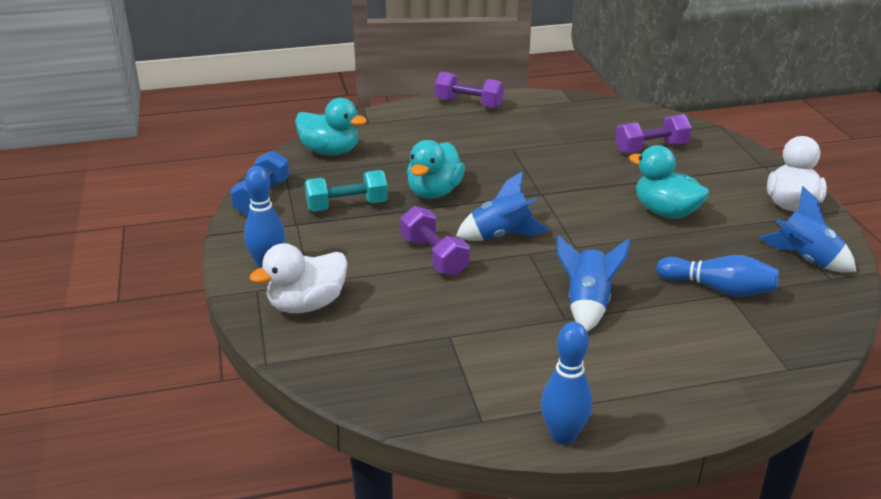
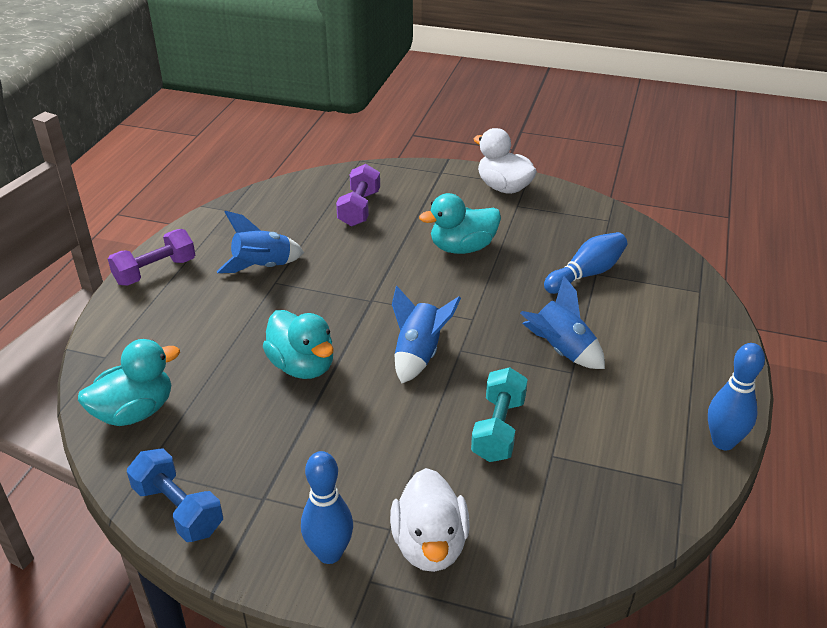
camera: 60 degrees left, 5 degrees up
turquoise dumbbell [305,170,388,211] -> turquoise dumbbell moved to [471,367,528,462]
purple dumbbell [400,206,470,276] -> none
blue rocket [759,186,856,273] -> blue rocket moved to [217,211,304,273]

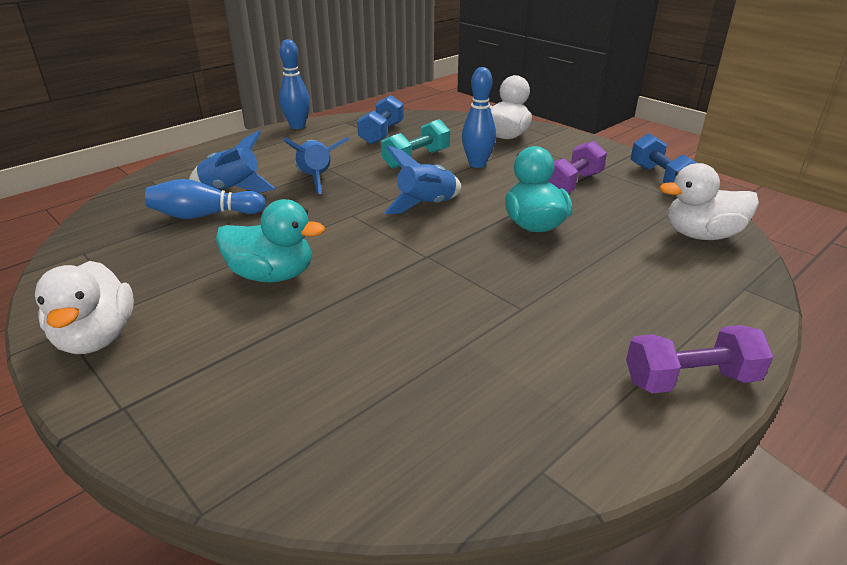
camera: 150 degrees left, 5 degrees down
turquoise duck [78,339,180,426] -> white duck [660,163,759,240]
blue rocket [217,211,304,273] -> blue rocket moved to [189,130,276,193]
blue bowling pin [301,451,353,564] -> blue bowling pin moved to [462,67,496,168]
purple dumbbell [336,164,380,226] -> purple dumbbell moved to [548,141,607,193]
none -> blue dumbbell [357,95,404,145]

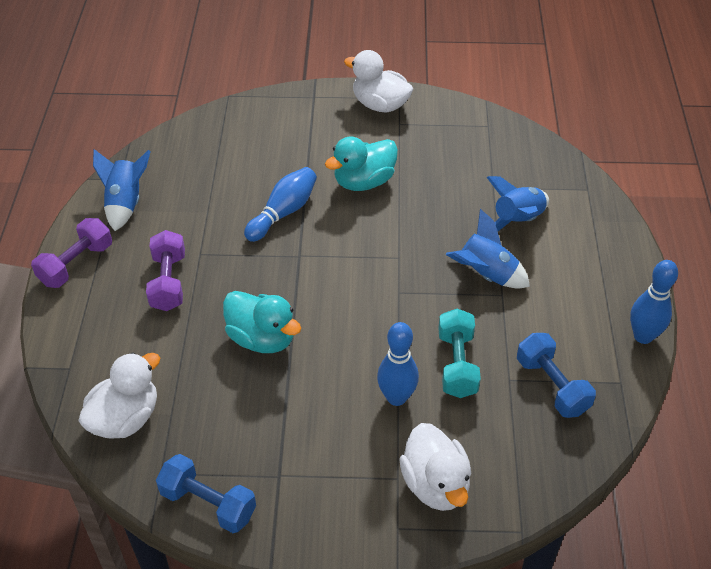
camera: 135 degrees right, 15 degrees up
blue bowling pin [145,179,266,219] -> blue bowling pin moved to [244,167,317,242]
blue rocket [384,145,461,214] -> blue rocket moved to [93,149,151,231]
purple dumbbell [548,141,607,193] -> purple dumbbell moved to [146,230,185,311]

